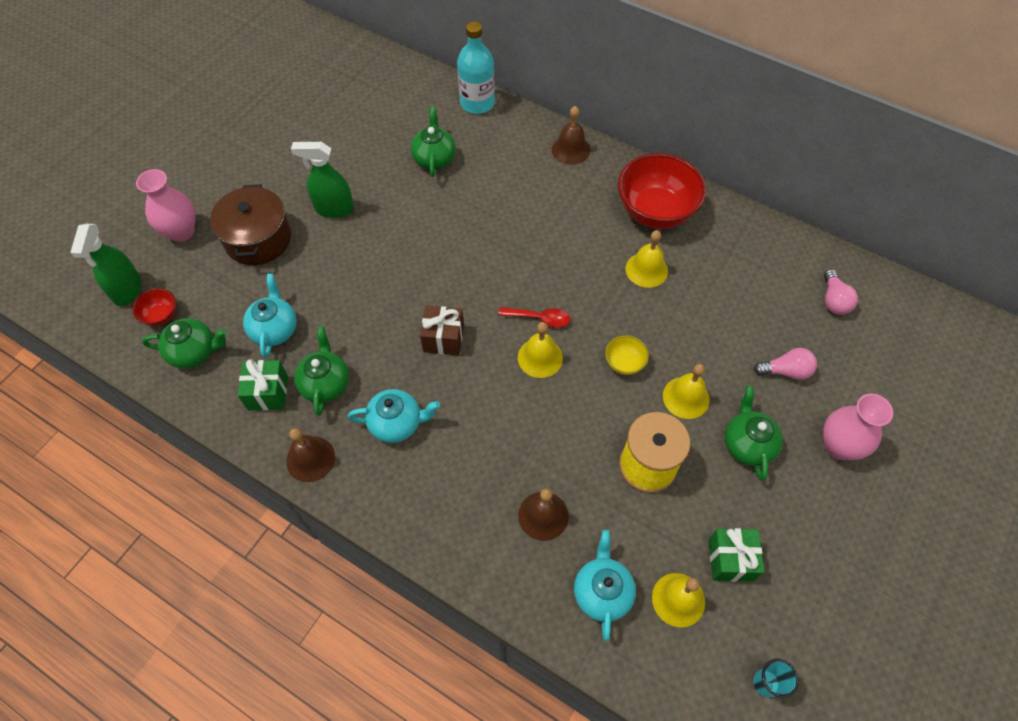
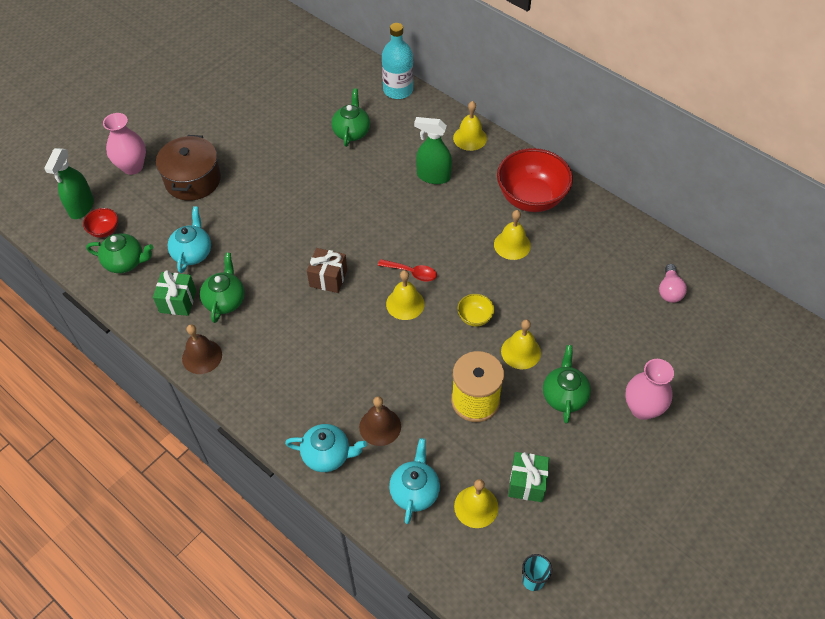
camera: 10 degrees right, 5 degrees down
green spray bottle [291,142,354,218] -> green spray bottle moved to [414,117,452,184]
turquoise teapot [348,389,440,443] -> turquoise teapot moved to [285,424,367,472]
brown bell [552,106,590,165] -> yellow bell [453,101,487,151]
pink light bulb [754,348,817,380] -> none

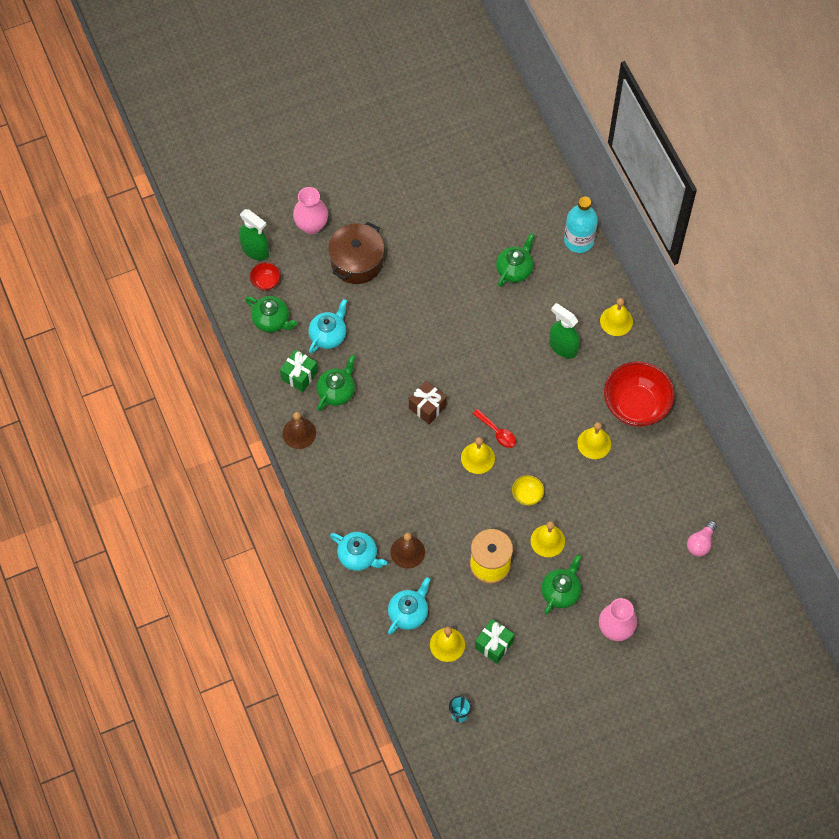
camera: 25 degrees right, 10 degrees up
green spray bottle [44,148,94,219] -> green spray bottle turned 90 degrees counterclockwise [239,209,269,260]

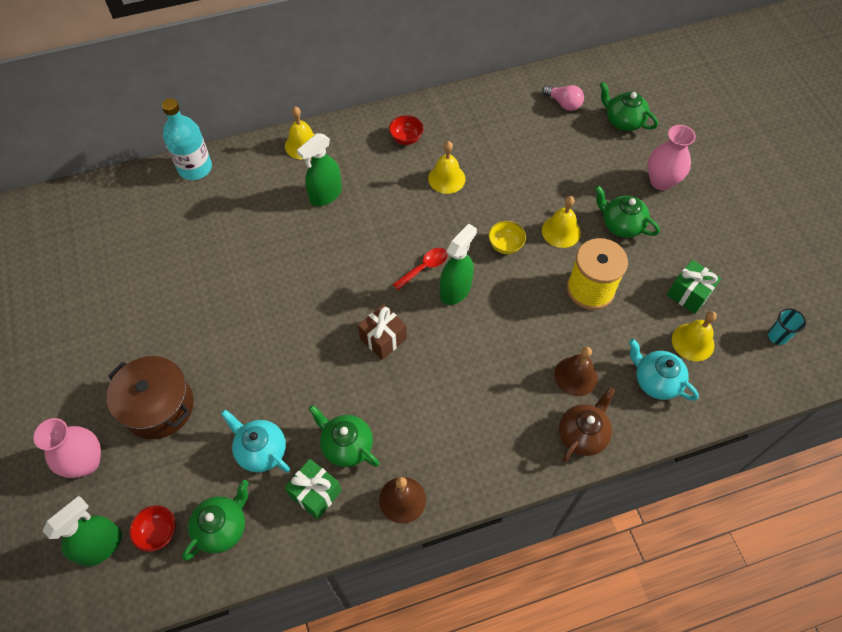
camera: 85 degrees left, 5 degrees down
turquoise teapot [330,532,387,571] -> brown teapot [559,387,615,462]
yellow bell [461,437,495,474] -> green spray bottle [440,224,477,305]
green teapot [496,233,534,287] -> green teapot moved to [600,82,658,131]
red bowl [604,361,675,427] -> red bowl [389,115,423,145], size x0.45

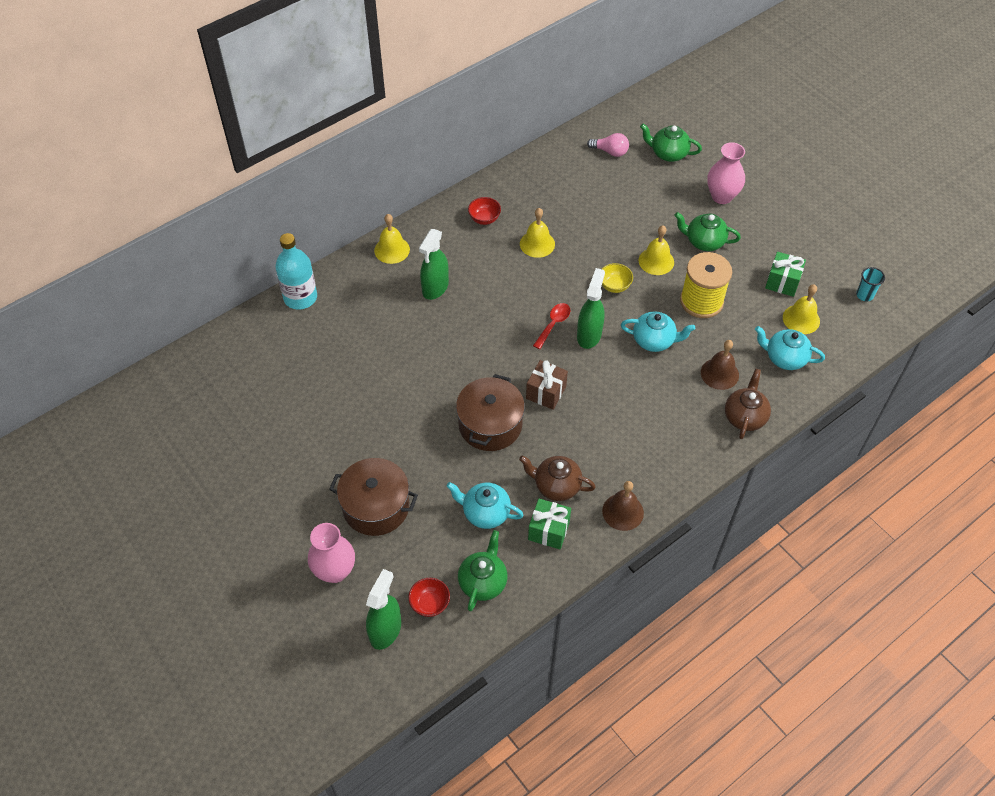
camera: 20 degrees left, 5 degrees down
green teapot [308,405,379,467] -> brown teapot [519,456,596,501]
none -> brown pot [456,374,525,451]
none -> turquoise teapot [621,311,695,352]

